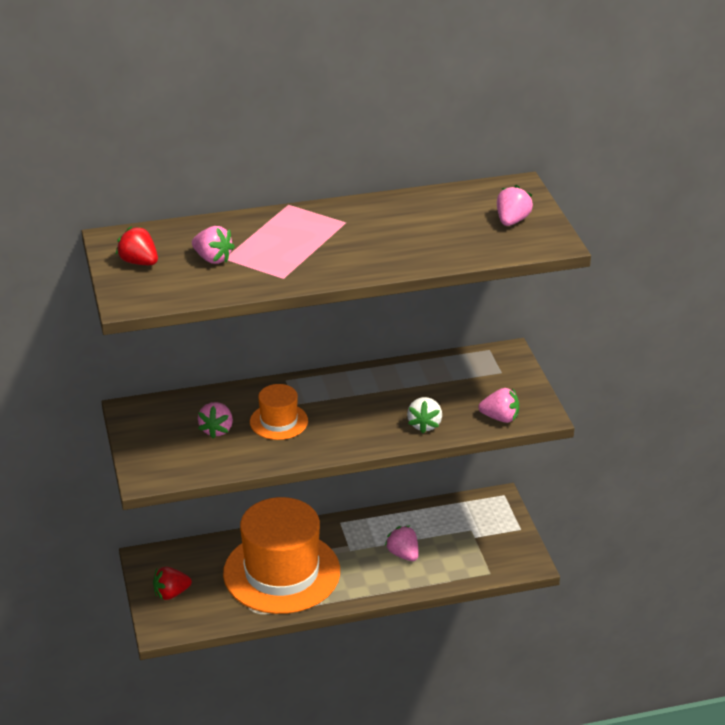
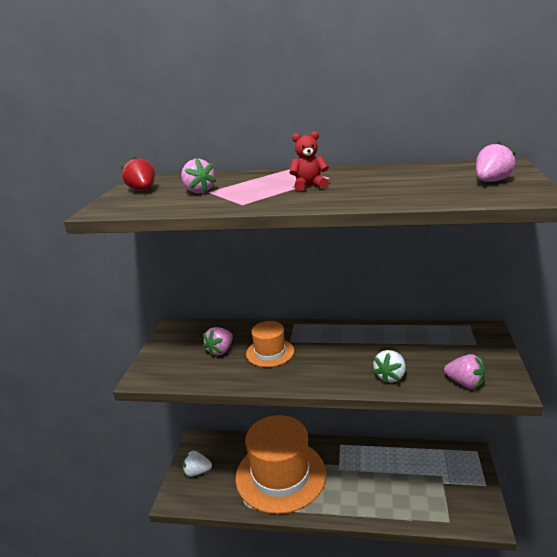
camera: 25 degrees right, 10 degrees down
red strawberry [153,567,192,600] -> white strawberry [182,451,212,477]
pink strawberry [385,526,419,561] -> none
none -> red teddy bear [290,131,329,191]

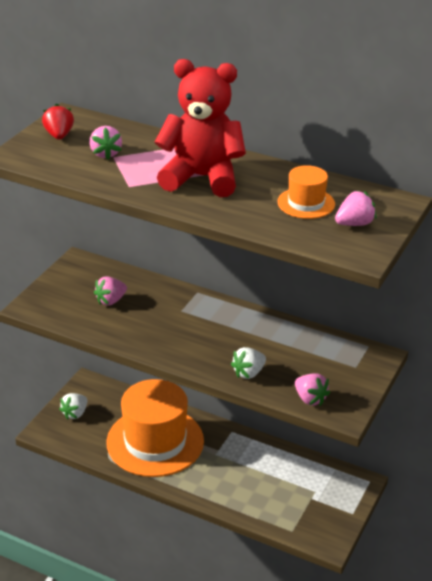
camera: 15 degrees right, 10 degrees up
white strawberry [182,451,212,477] -> white strawberry turned 75 degrees counterclockwise [59,393,87,420]
orange hat [246,321,294,367] -> orange hat moved to [277,165,335,219]
red teddy bear [290,131,329,191] -> red teddy bear [155,59,246,197], size x2.39

